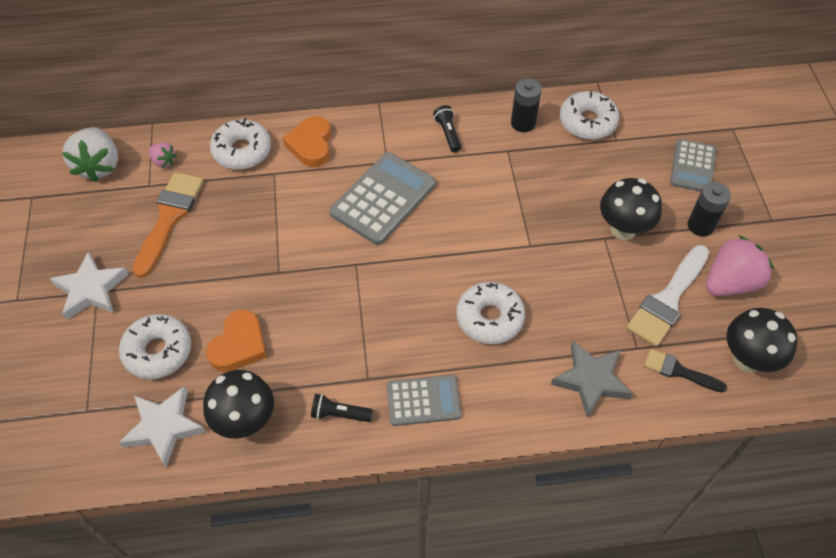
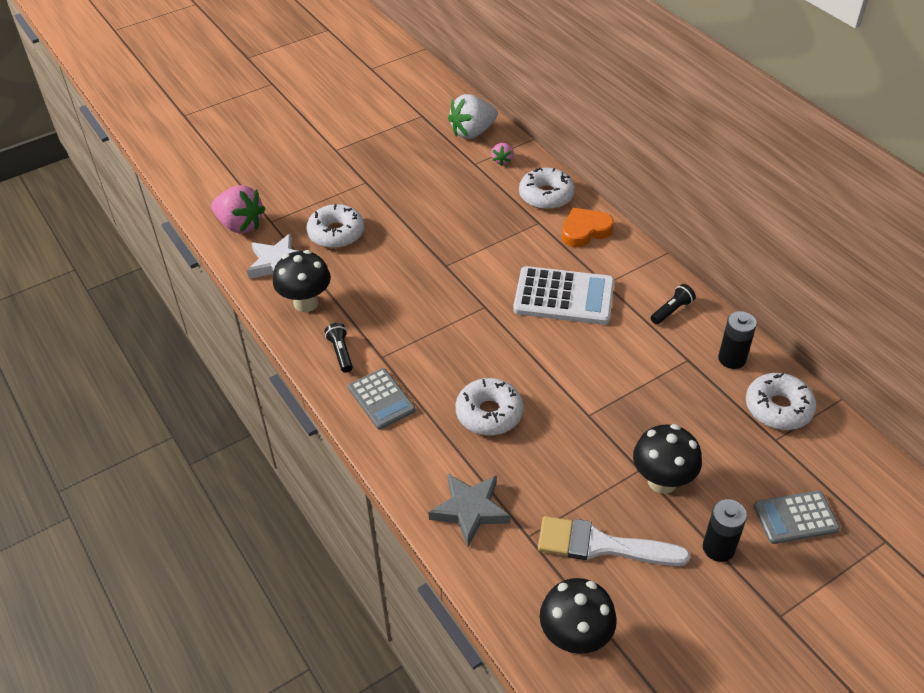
camera: 65 degrees right, 10 degrees down
white star [49,252,129,320] -> none
orange brush [132,172,204,278] -> none
orange heart [206,310,267,372] -> none
grey calculator [330,152,436,245] -> white calculator [513,266,614,325]
black brush [644,349,727,393] -> none
pink strawberry [706,235,774,296] -> pink strawberry moved to [211,185,265,234]

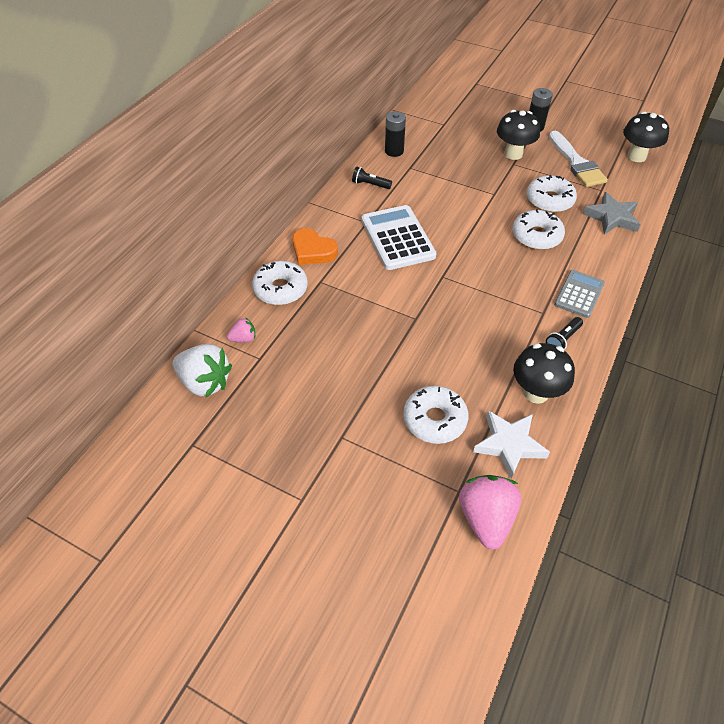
camera: 120 degrees left, 5 degrees up
white donut [746,373,816,430] -> white donut moved to [527,175,577,213]
grey calculator [754,491,840,544] -> none

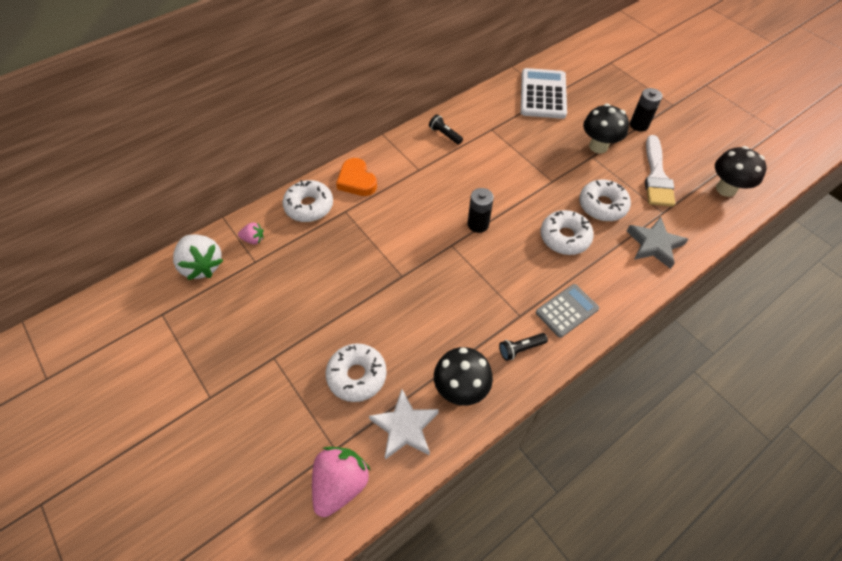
camera: 25 degrees right, 5 degrees up
white calculator [362,205,436,270] -> white calculator moved to [521,68,567,119]
black battery [385,111,406,157] -> black battery moved to [468,188,494,233]

